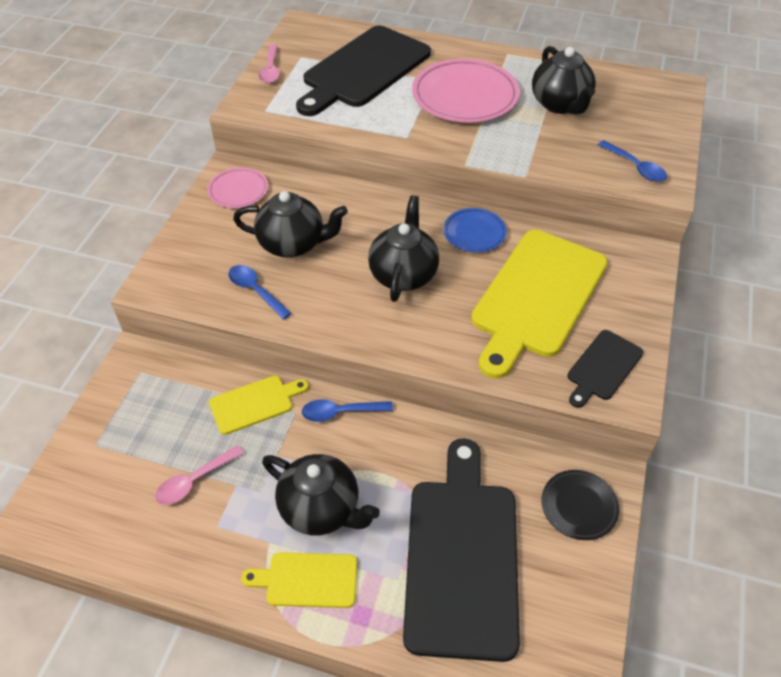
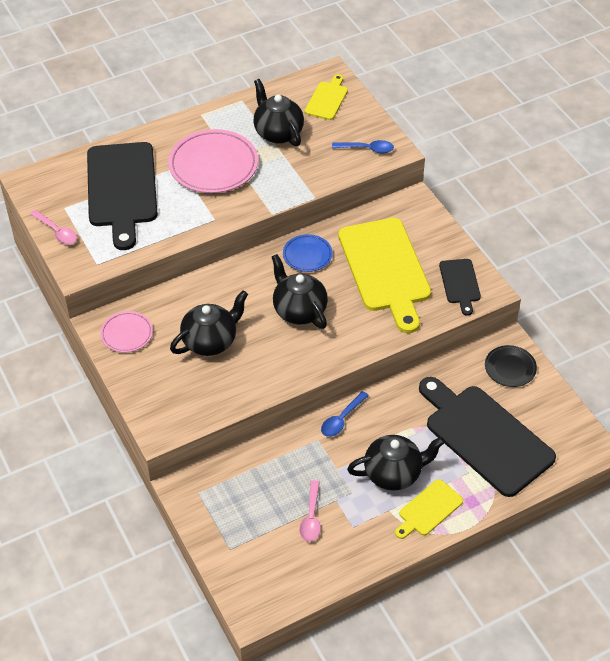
camera: 45 degrees left, 0 degrees up
yellow cutting board [209,376,309,435] -> yellow cutting board moved to [305,74,348,120]
blue spoon [228,265,292,319] -> none
black teapot [532,46,596,114] -> black teapot turned 150 degrees counterclockwise [253,79,304,146]

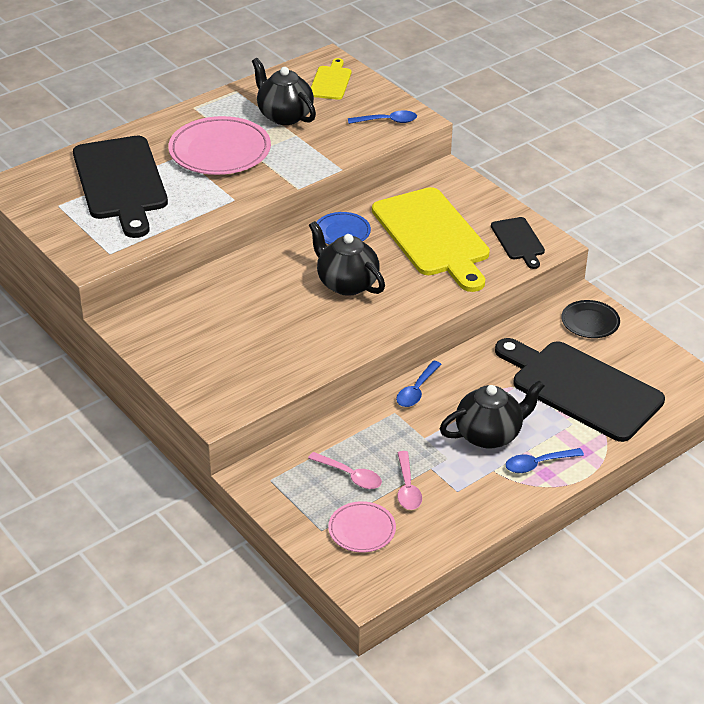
camera: 10 degrees left, 10 degrees down
pink spoon [30,210,77,244] -> pink spoon moved to [308,452,382,489]
pink plate [100,311,153,353] -> pink plate moved to [328,501,396,552]
black teapot [170,290,248,356] -> none
yellow cutting board [395,479,463,539] -> blue spoon [506,448,584,473]

